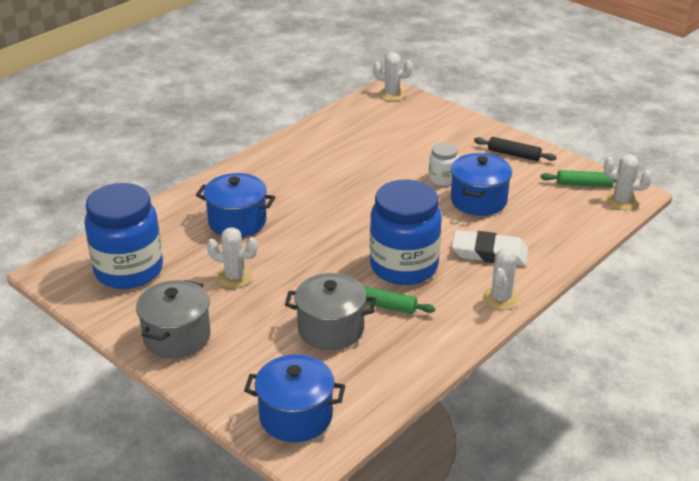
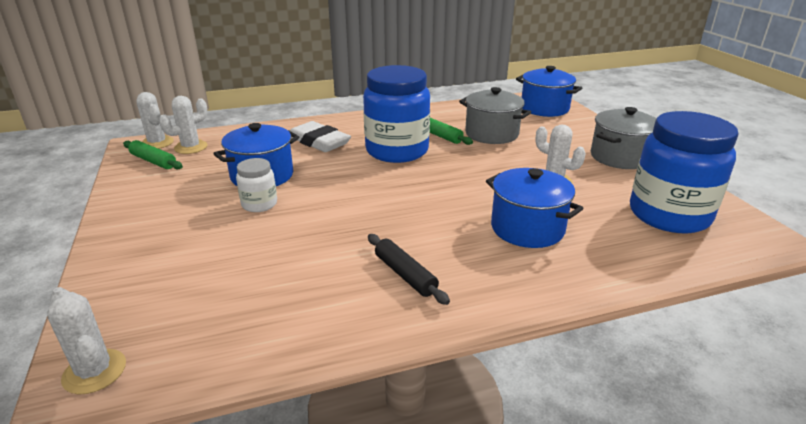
camera: 150 degrees left, 5 degrees down
black rolling pin [474,137,556,161] -> black rolling pin moved to [368,234,450,305]
white cactus [483,248,520,310] -> white cactus moved to [159,96,207,154]

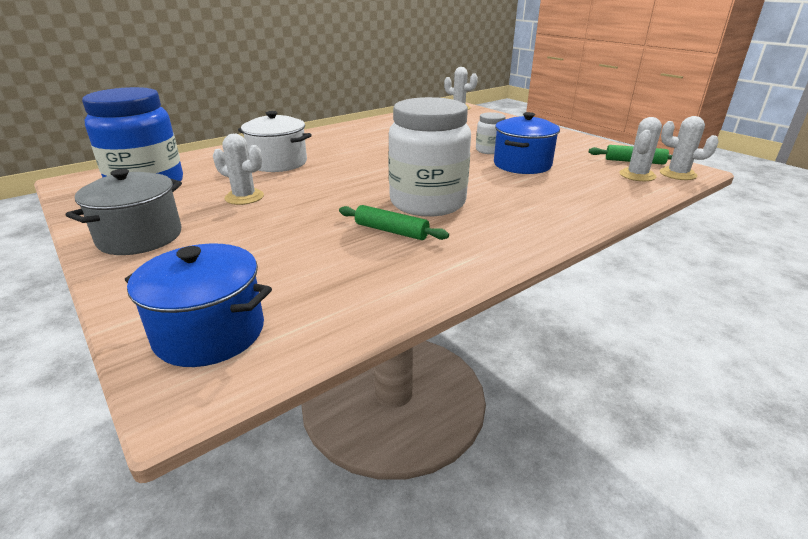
camera: 160 degrees right, 0 degrees up
white eraser [290,121,351,152] -> none
blue jar [363,65,430,163] -> white jar [388,97,471,217]
black rolling pin [368,234,450,305] -> none
grey pot [459,87,531,144] -> none
blue pot [486,168,584,248] -> white pot [238,111,312,172]

